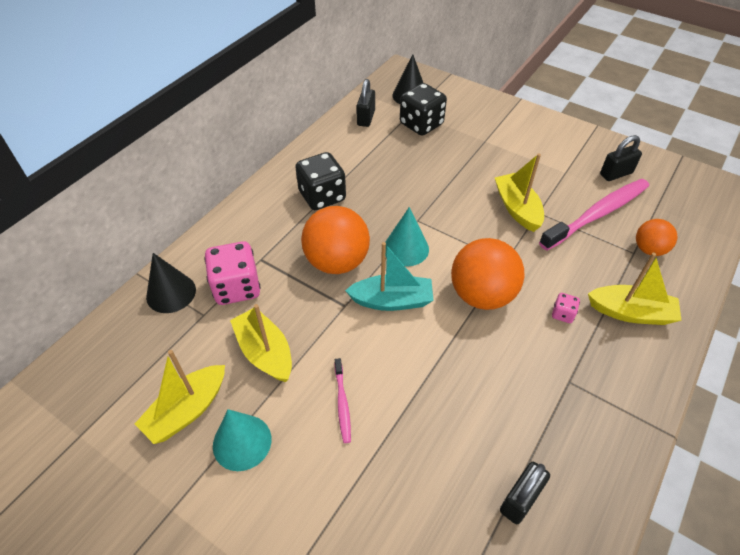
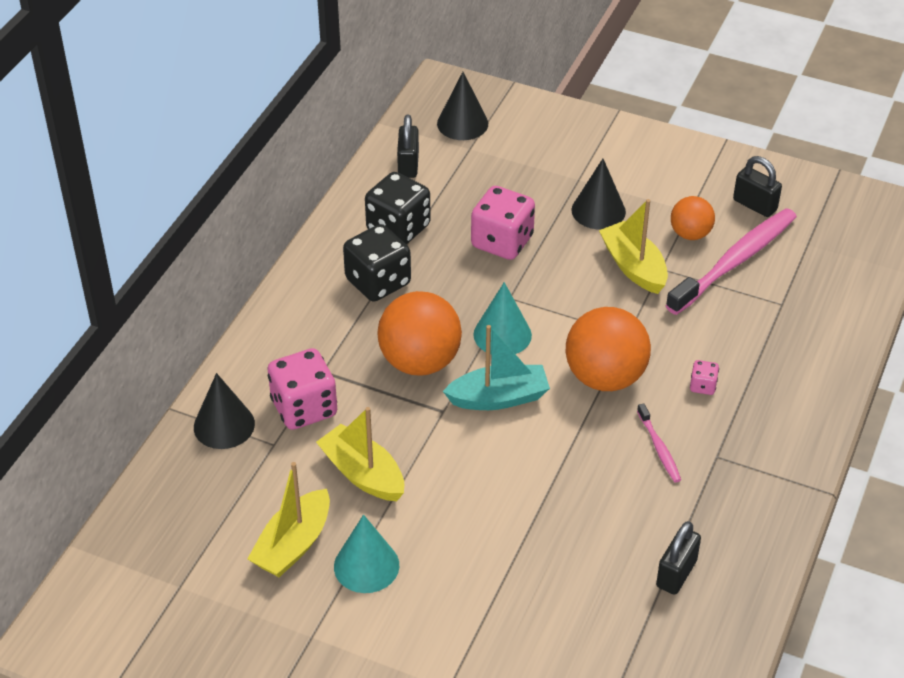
camera: 10 degrees left, 5 degrees down
pink toothbrush [335,358,351,443] -> pink toothbrush moved to [637,403,681,483]
black dice [400,83,447,136] -> black dice moved to [365,172,431,244]
yellow boat [588,252,682,325] -> none
black padlock [600,135,642,181] -> black padlock turned 75 degrees clockwise [733,156,782,217]
orange ball [636,219,677,256] -> orange ball moved to [671,196,715,240]
none -> pink dice [471,186,535,260]
none -> black cone [572,159,626,229]

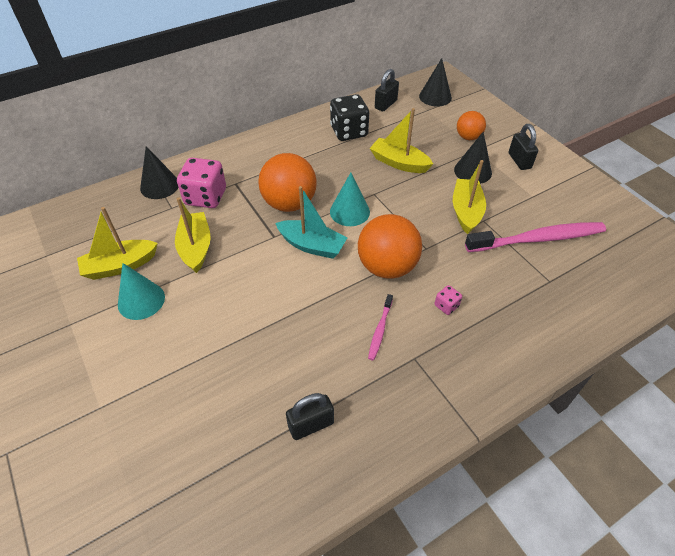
camera: 35 degrees right, 5 degrees up
black dice [343,224,411,302] -> none
pink dice [471,186,535,260] -> yellow boat [370,108,433,173]
orange ball [671,196,715,240] -> orange ball moved to [457,111,486,140]
black padlock [733,156,782,217] -> black padlock moved to [509,124,538,170]

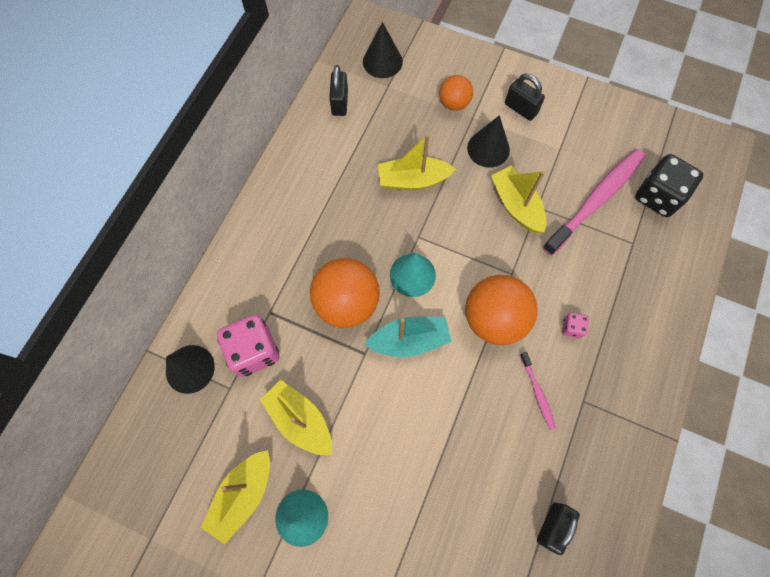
camera: 35 degrees left, 20 degrees up
black dice [330,94,369,141] -> black dice moved to [635,154,703,217]

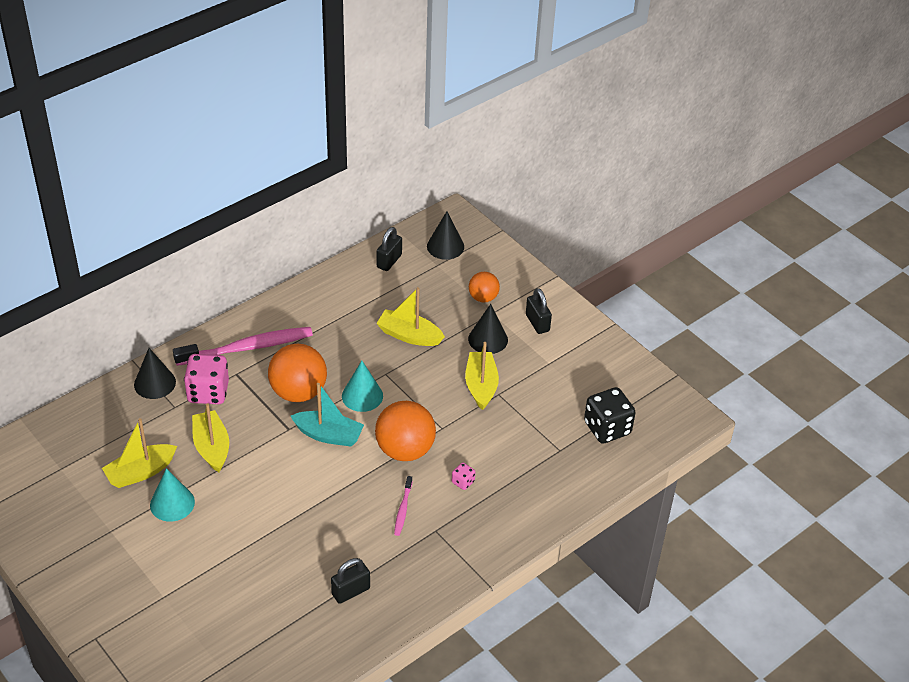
camera: 25 degrees right, 25 degrees down
pink toothbrush [542,149,645,256] -> pink toothbrush moved to [173,327,313,366]

